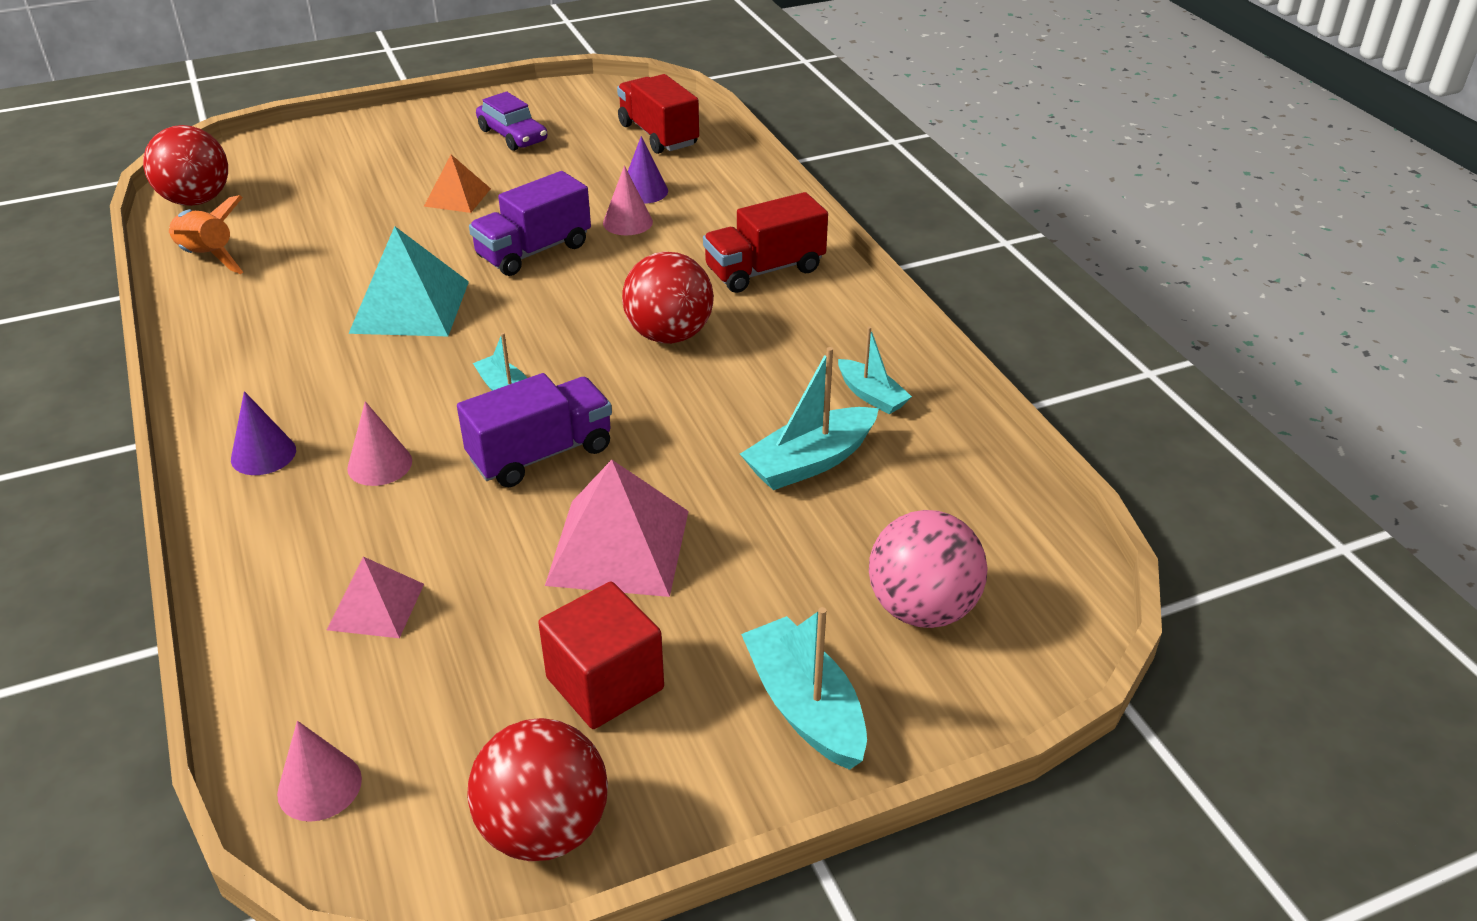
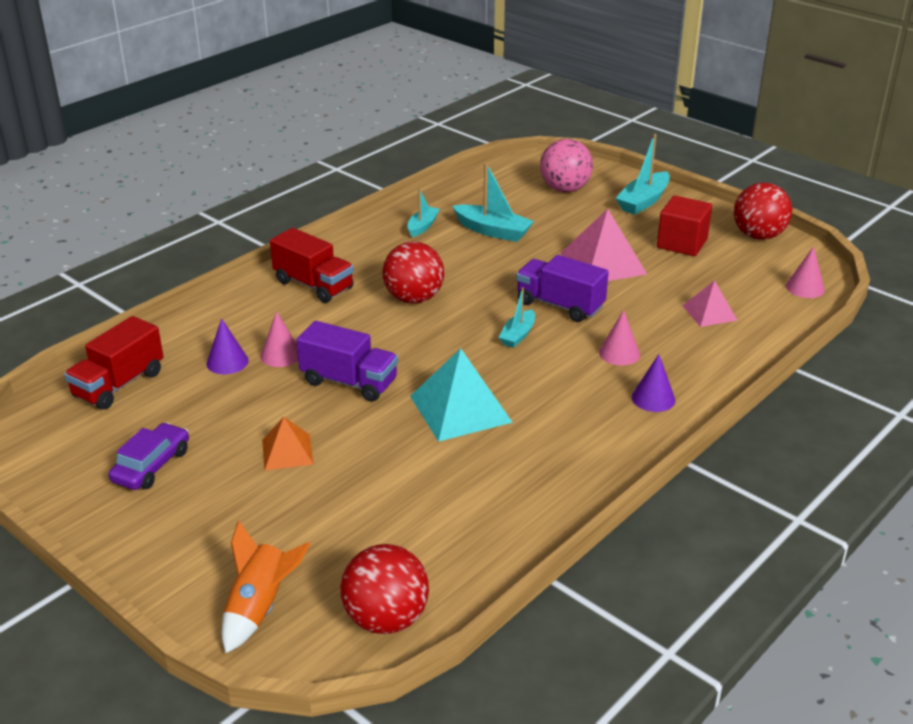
camera: 115 degrees left, 5 degrees down
orange rocket [169,195,243,274] -> orange rocket moved to [222,521,310,653]

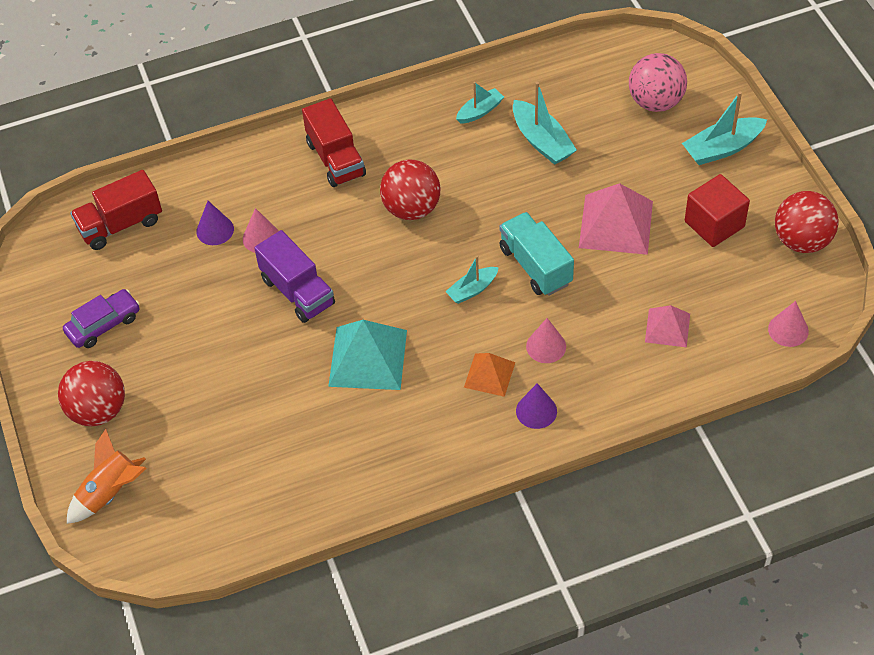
camera: 30 degrees right, 20 degrees up
orange pyramid [262,417,314,470] -> orange pyramid moved to [464,353,515,397]
red ball [340,544,429,634] -> red ball moved to [58,361,125,426]
purple truck [516,255,609,322] -> turquoise truck [499,212,574,296]

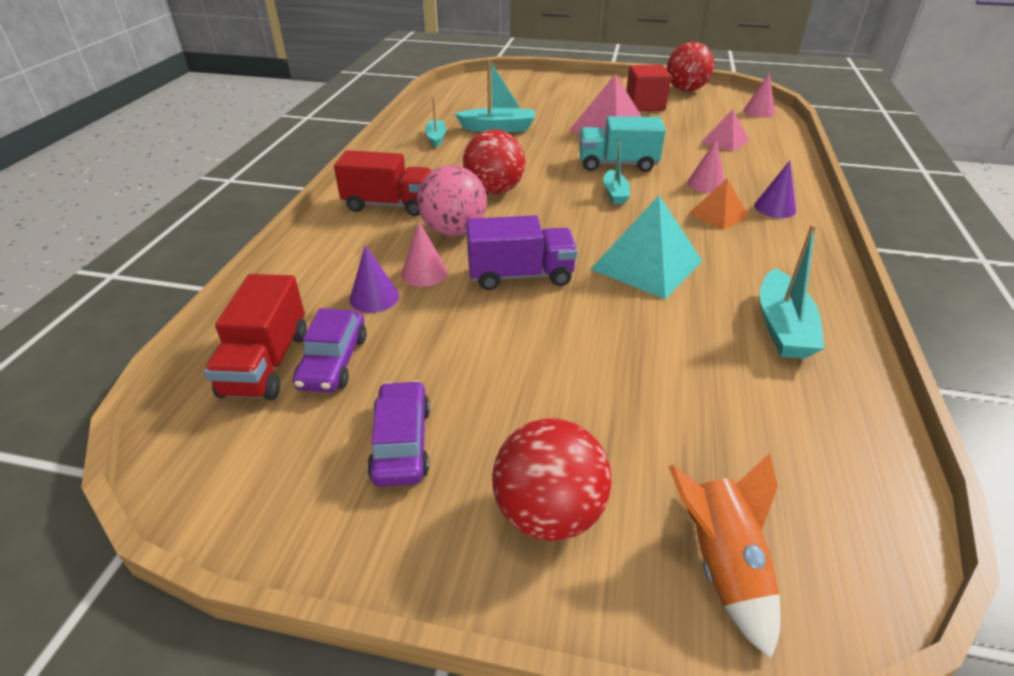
camera: 60 degrees left, 15 degrees down
pink ball [629,53,687,112] -> pink ball moved to [417,165,487,236]
turquoise boat [682,91,767,165] -> turquoise boat moved to [760,224,825,359]
none -> purple car [293,308,367,393]

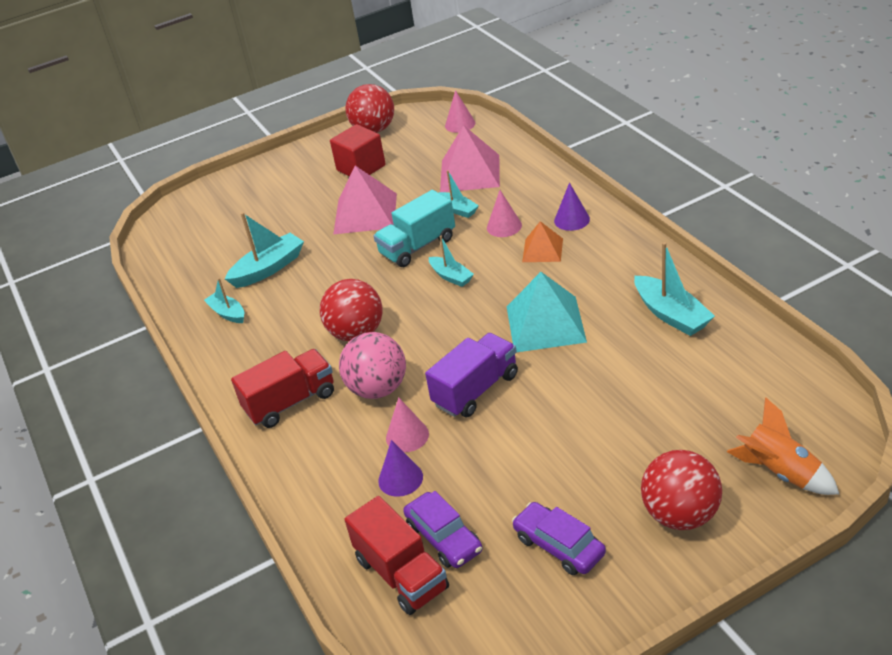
camera: 35 degrees left, 0 degrees up
pink pyramid [701,110,749,152] -> pink pyramid [440,125,500,192], size x1.72
none -> turquoise boat [438,170,479,218]

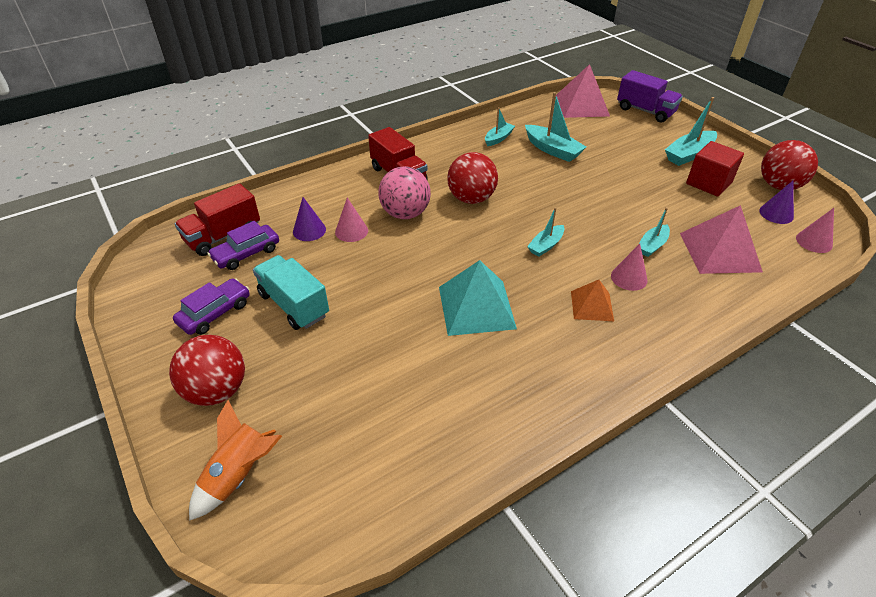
camera: 80 degrees right, 5 degrees up
pink pyramid [333,166,397,234] -> pink pyramid moved to [556,64,610,118]
turquoise truck [373,190,455,267] -> turquoise truck moved to [253,255,329,330]
purple truck [425,333,518,417] -> purple truck moved to [617,70,683,123]
purple cone [554,183,590,231] -> purple cone moved to [759,181,794,224]
turquoise boat [634,242,715,336] -> turquoise boat moved to [665,97,717,166]

